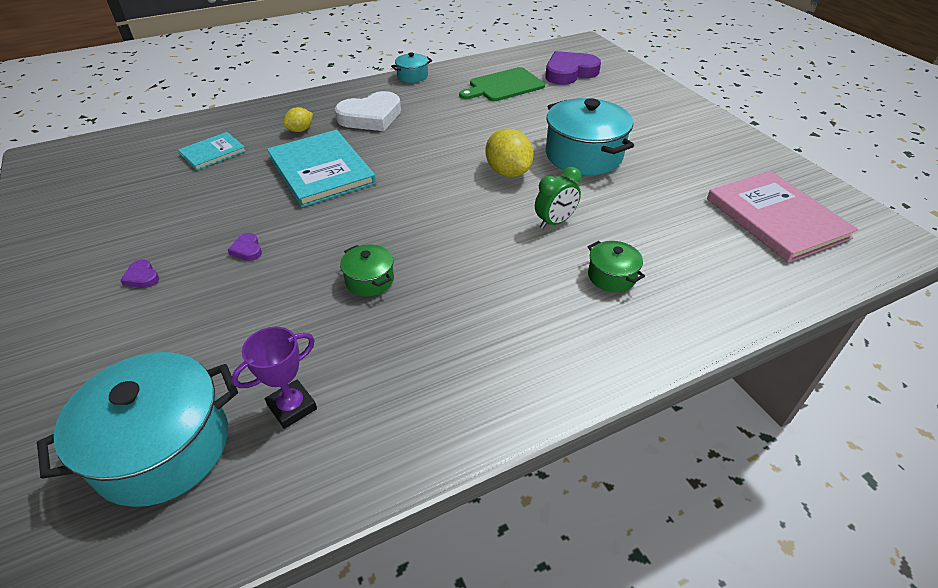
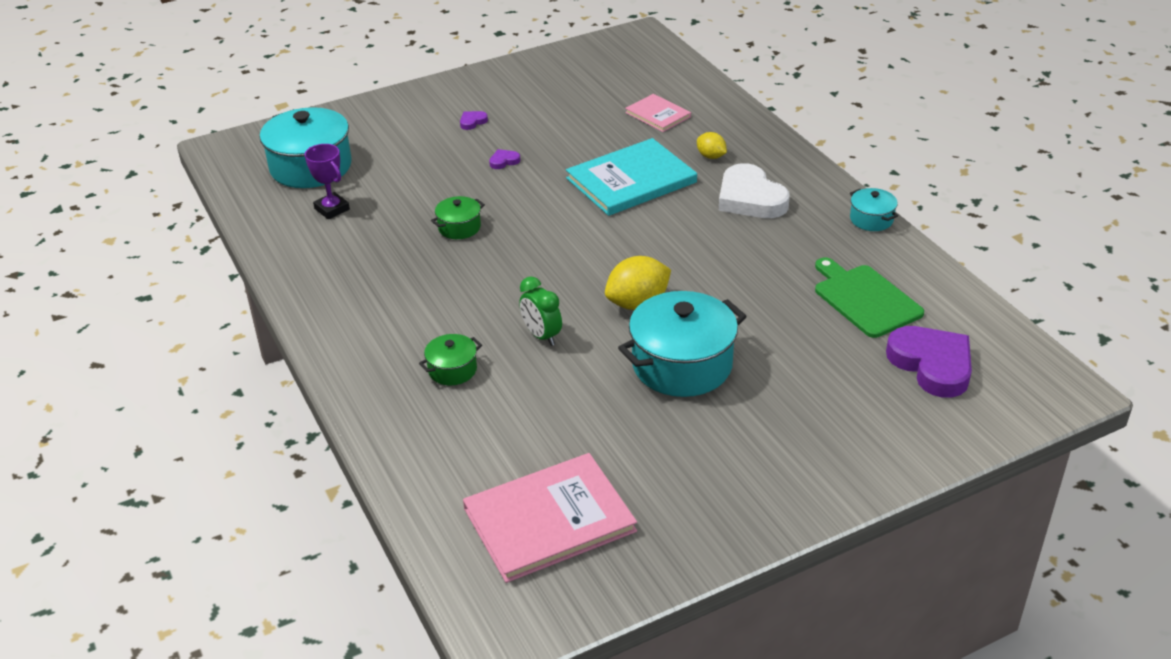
camera: 90 degrees right, 5 degrees down
turquoise book [178,132,246,170] -> pink book [625,94,691,132]

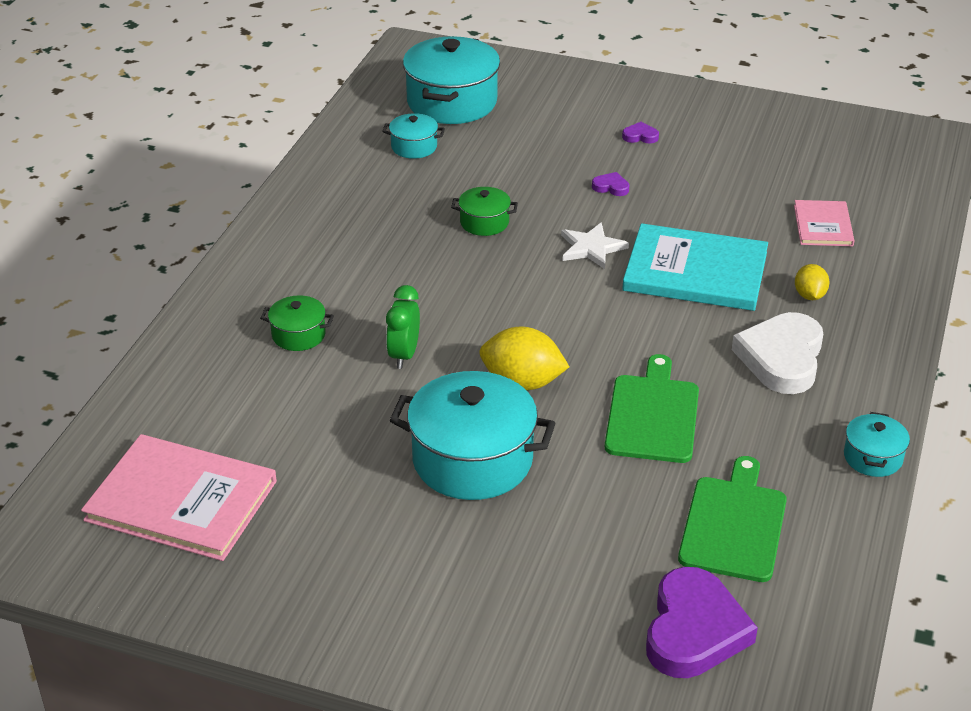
camera: 45 degrees right, 0 degrees up
purple trophy [305,144,350,219] -> turquoise pot [382,113,445,159]
none -> white star [561,222,629,269]
none -> green cutting board [605,354,699,463]

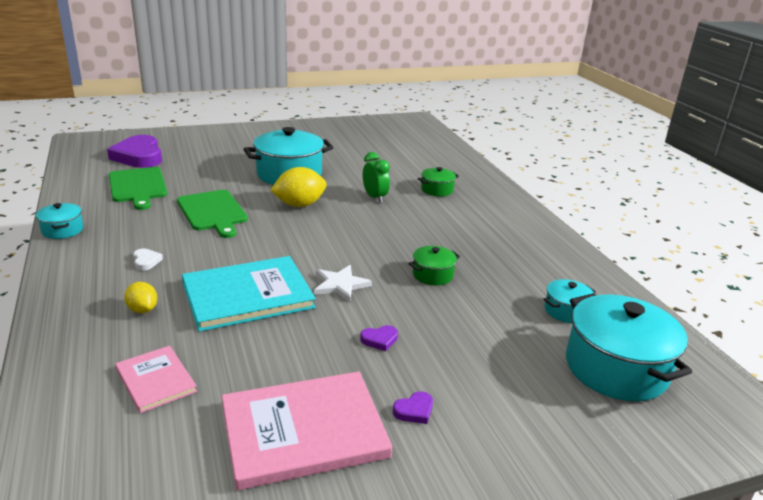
camera: 140 degrees right, 10 degrees down
pink book [81,434,277,561] -> pink book moved to [222,371,392,490]
white heart [732,312,823,394] -> white heart [133,248,163,271], size x0.41

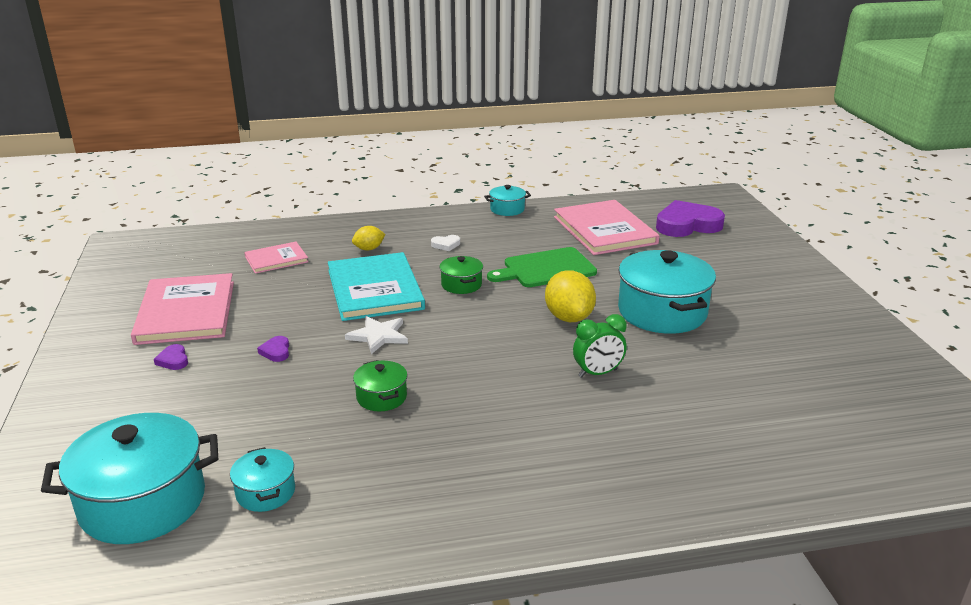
camera: 100 degrees right, 0 degrees up
green cutting board [109,167,168,210] -> pink book [554,200,659,255]
green pot [418,167,459,196] -> green pot moved to [440,256,483,294]

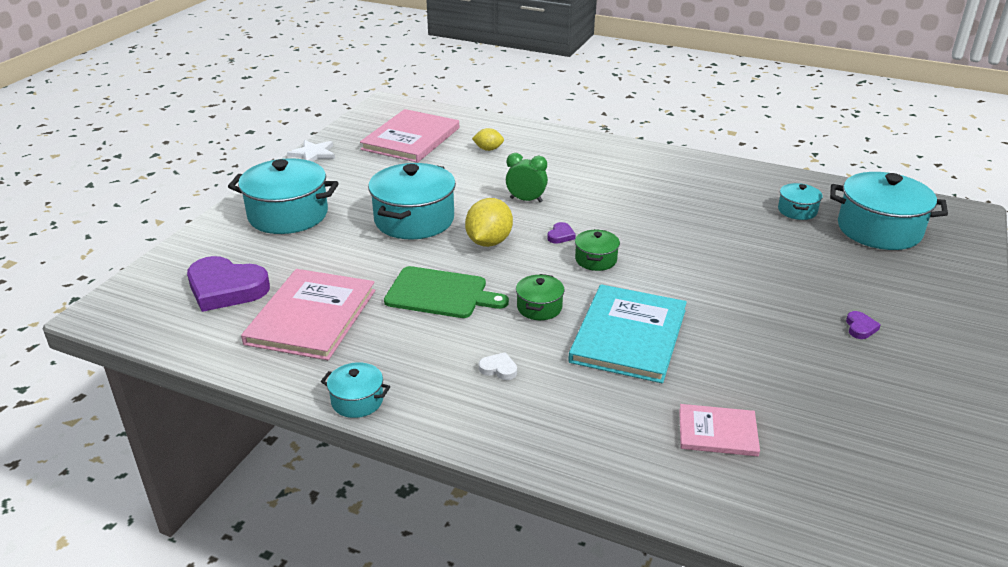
camera: 145 degrees left, 5 degrees up
pink book [131,273,234,345] -> pink book moved to [360,109,459,163]
purple heart [257,336,289,362] -> purple heart moved to [547,222,576,244]
white star [345,316,408,354] -> white star moved to [287,140,335,162]
yellow lemon [352,226,385,250] -> yellow lemon moved to [472,128,504,151]
green pot [353,360,408,411] -> green pot moved to [575,229,620,271]
none -> turquoise pot [228,158,339,234]

